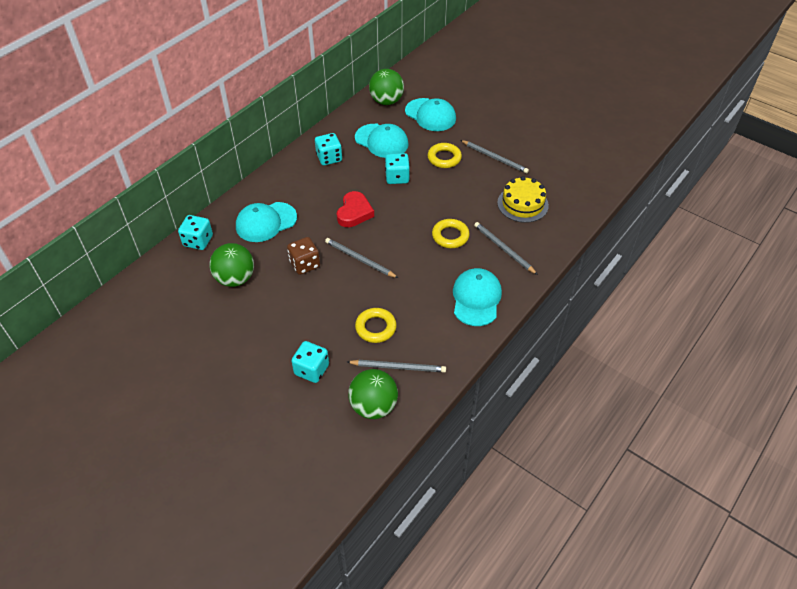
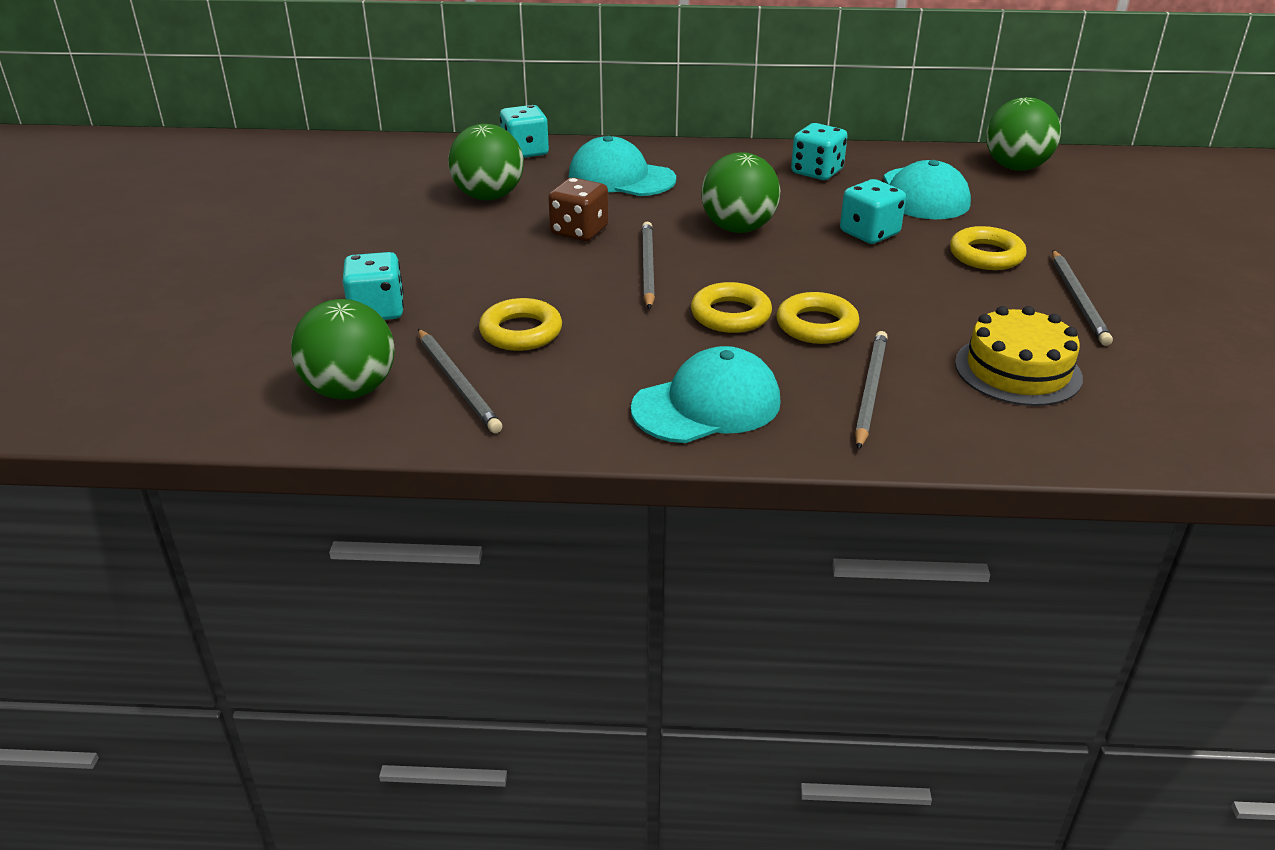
camera: 55 degrees right, 15 degrees down
red heart [337,191,374,227] -> green ball [701,152,781,233]
turquoise cap [405,98,456,131] -> none
none -> yellow ring [691,282,772,333]

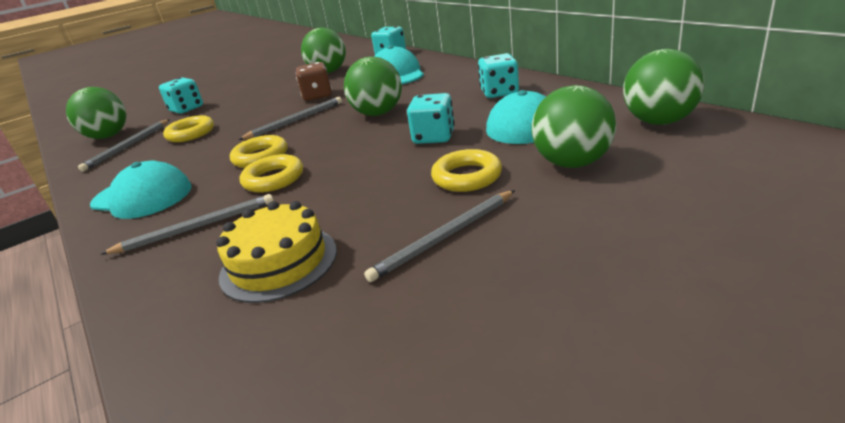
camera: 55 degrees right, 5 degrees down
none -> green ball [532,85,616,168]

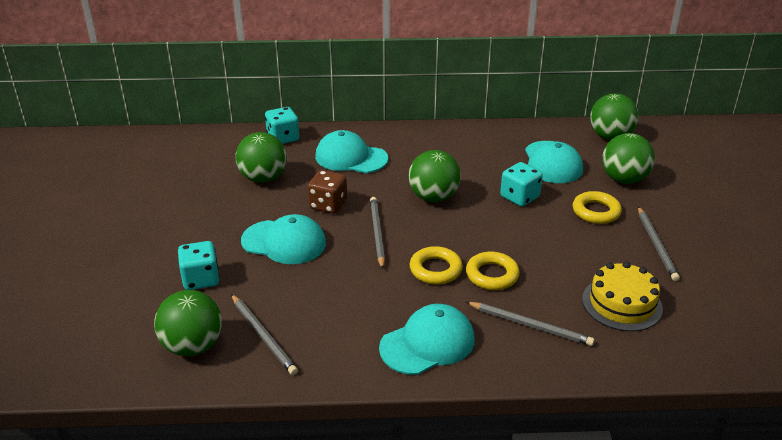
camera: 60 degrees left, 5 degrees up
grey pencil [100,194,274,255] -> grey pencil turned 105 degrees clockwise [466,302,594,346]
yellow ring [163,115,214,142] -> none
turquoise dice [478,53,519,98] -> none
none -> turquoise cap [241,214,326,264]

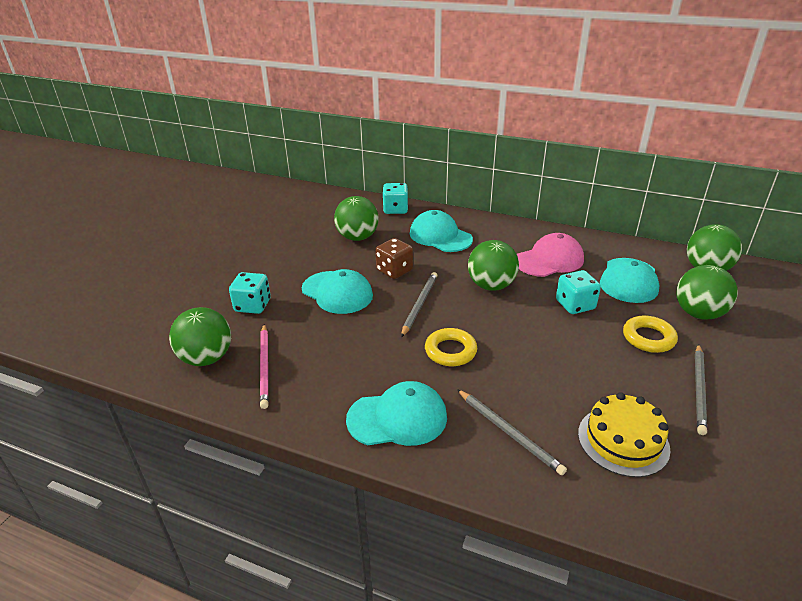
camera: 25 degrees right, 0 degrees up
grey pencil [231,294,298,375] -> pink pencil [260,324,269,409]
yellow ring [466,252,520,290] -> none
none -> pink cap [517,233,584,277]

